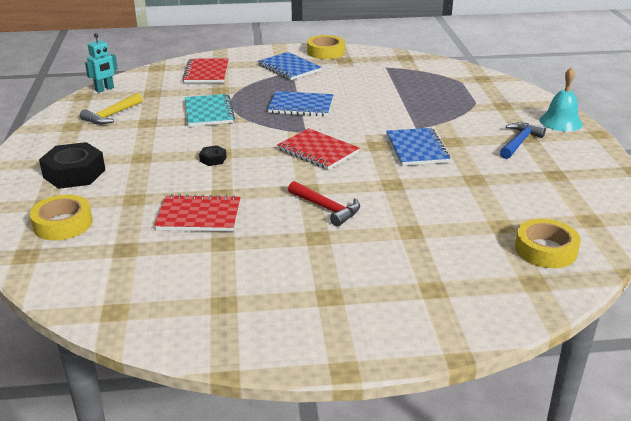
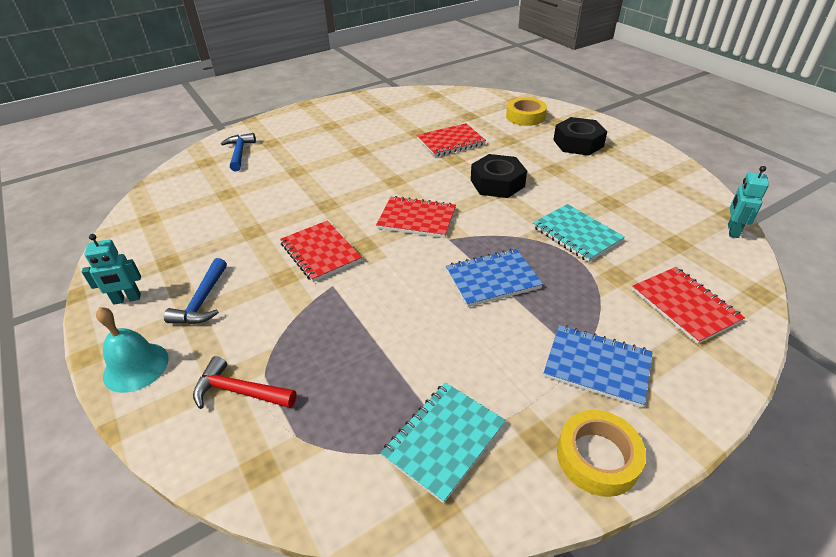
camera: 155 degrees right, 10 degrees up
yellow hammer [80,93,143,125] -> none
black nut [199,145,227,166] -> black nut [471,154,527,198], size x2.16
red hammer [288,181,360,227] -> red hammer moved to [193,356,297,409]
blue notebook [386,128,450,166] -> red notebook [280,221,362,282]
yellow tape [515,219,581,268] -> none
none -> turquoise robot [82,234,141,305]
none -> blue hammer [221,133,256,171]
none -> turquoise notebook [381,382,506,503]

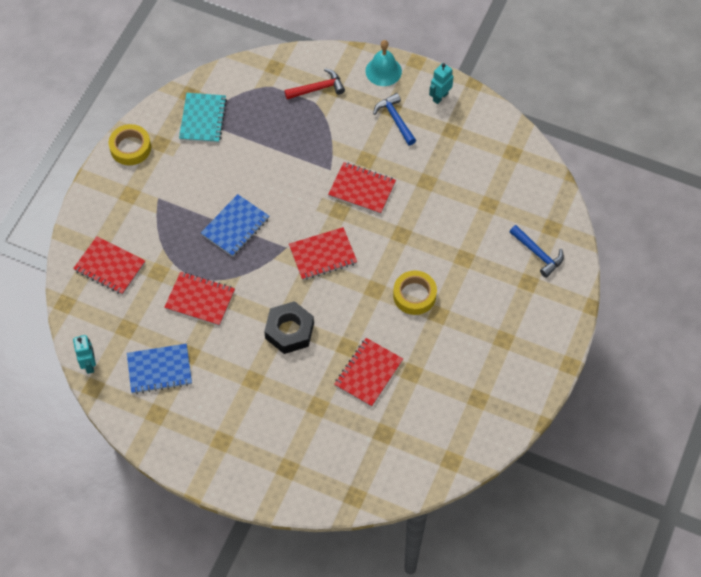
camera: 145 degrees right, 20 degrees up
yellow tape [506,97,547,126] -> yellow tape moved to [393,271,437,315]
turquoise notebook [533,204,625,262] -> red notebook [164,272,235,326]
blue notebook [544,325,653,408] -> blue notebook moved to [127,344,192,394]
black nut [553,117,607,156] -> none

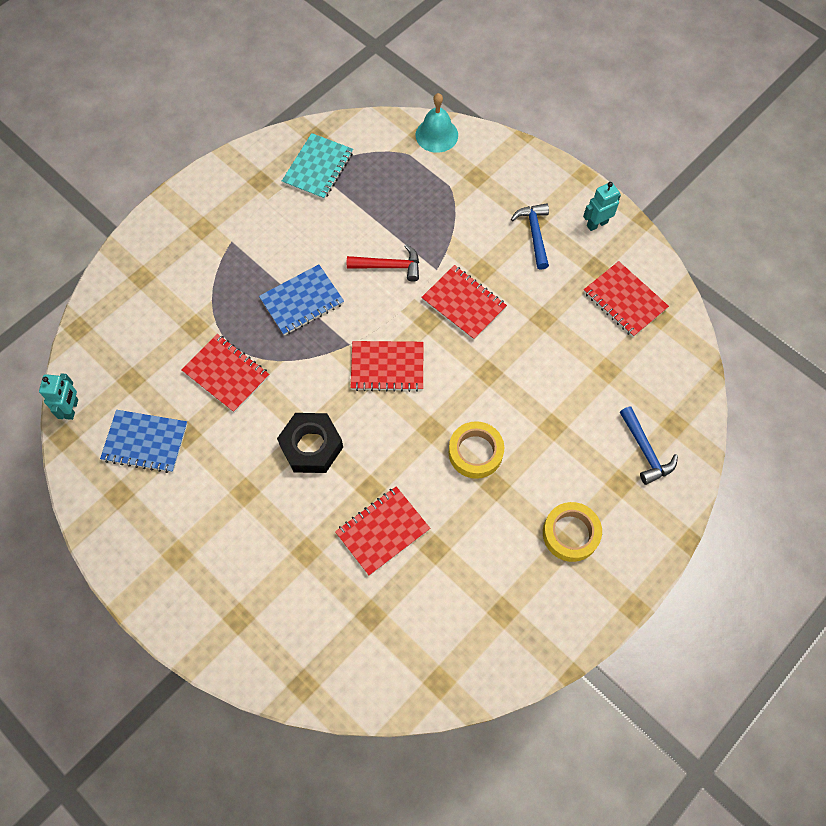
camera: 20 degrees right, 5 degrees up
red notebook [73,236,145,295] -> red notebook moved to [584,261,669,337]
yellow tape [109,124,151,165] -> yellow tape moved to [543,502,602,562]
red hammer [285,68,345,99] -> red hammer moved to [347,244,419,282]
turquoise bell [366,40,402,86] -> turquoise bell moved to [416,93,458,153]

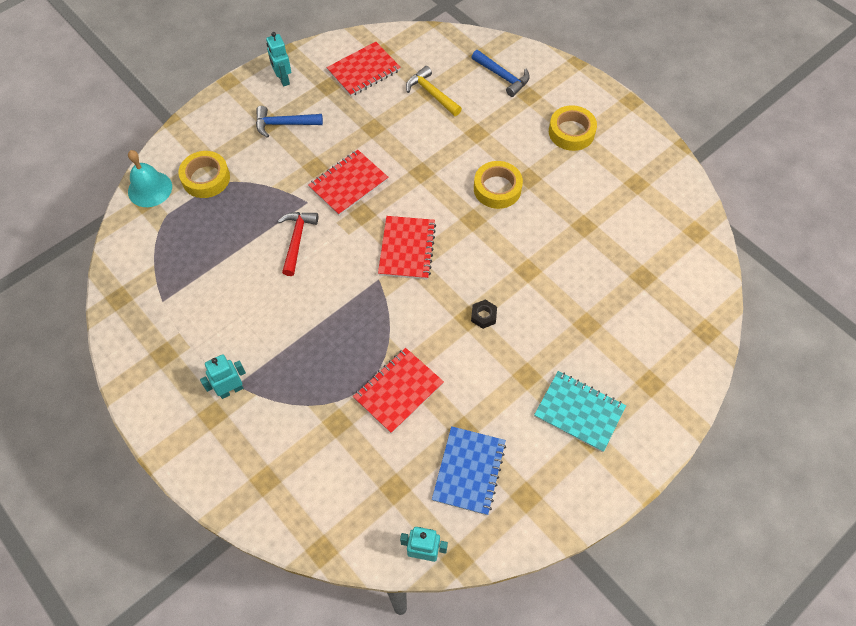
camera: 85 degrees left, 5 degrees down
blue notebook [259,264,344,336] -> none
black nut [277,413,343,473] -> black nut [471,299,497,329], size x0.46
turquoise notebook [282,133,353,200] -> turquoise notebook moved to [534,371,626,452]
red notebook [335,486,430,576] -> none
blue hammer [620,406,678,485] -> blue hammer turned 60 degrees clockwise [471,50,530,97]
none -> yellow tape [178,151,230,198]
none -> turquoise robot [200,354,246,399]
none -> yellow hammer [406,66,462,116]

